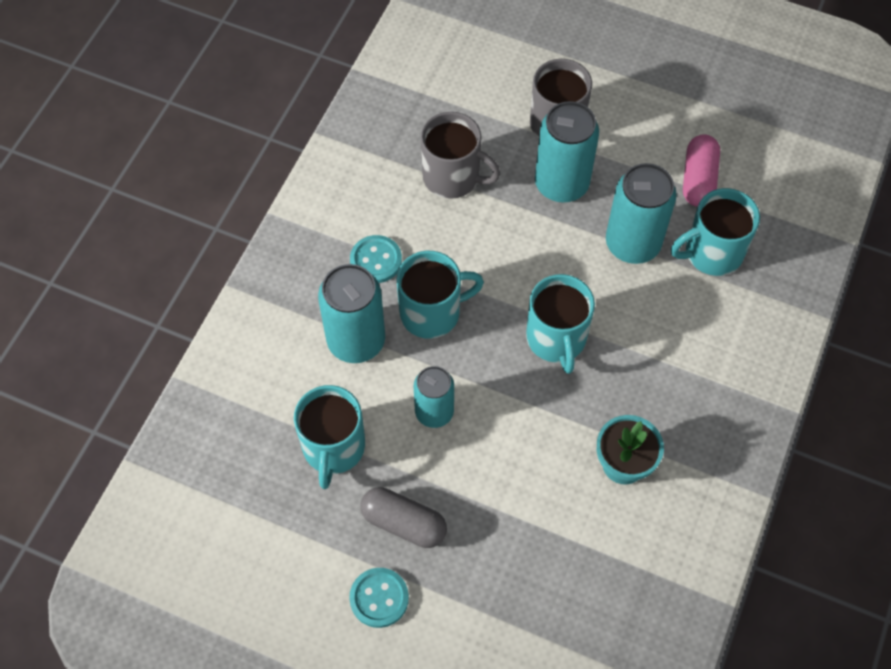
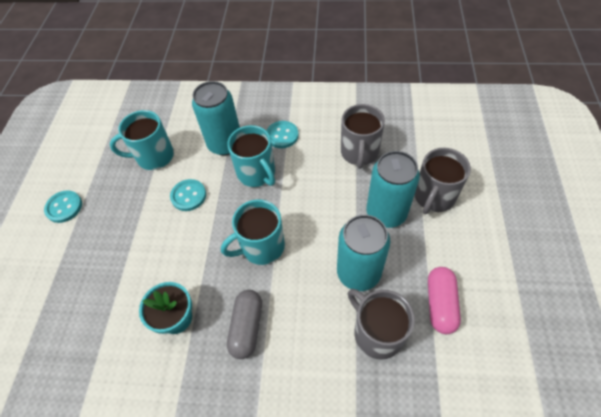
camera: 75 degrees right, 5 degrees down
grey capsule [361,487,447,548] -> grey capsule moved to [227,290,262,359]
turquoise can [414,366,454,428] -> turquoise button [170,179,206,211]
turquoise mug [671,188,760,276] -> grey mug [348,289,415,360]
pink capsule [683,134,720,207] -> pink capsule turned 75 degrees counterclockwise [428,267,461,334]

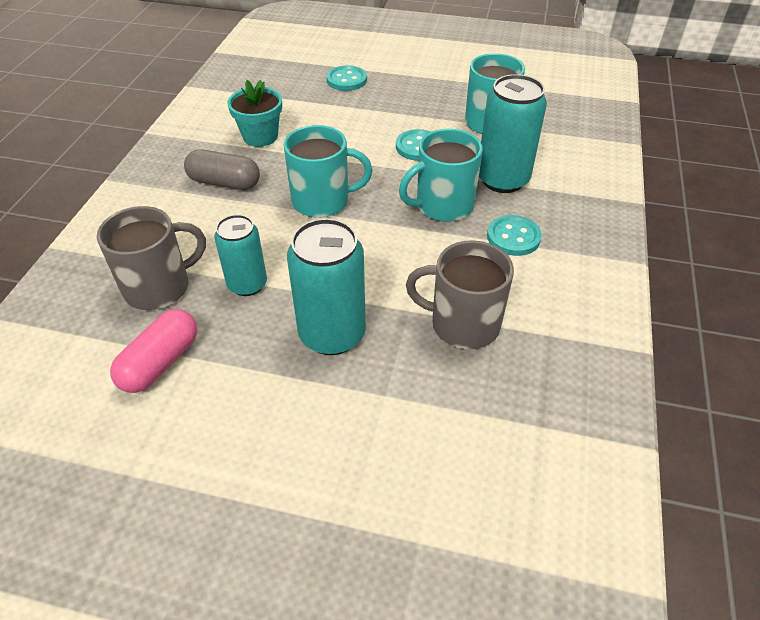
camera: 95 degrees right, 10 degrees down
turquoise button [44,190,82,223] -> turquoise button moved to [326,65,367,91]
turquoise mug [221,199,285,265] -> turquoise mug turned 105 degrees clockwise [283,125,372,218]
turquoise can [337,215,390,291] -> turquoise can [214,215,267,296], size x0.64
grey mug [415,148,471,214] -> none
pink capsule [428,267,461,334] -> pink capsule turned 75 degrees counterclockwise [110,309,197,393]

